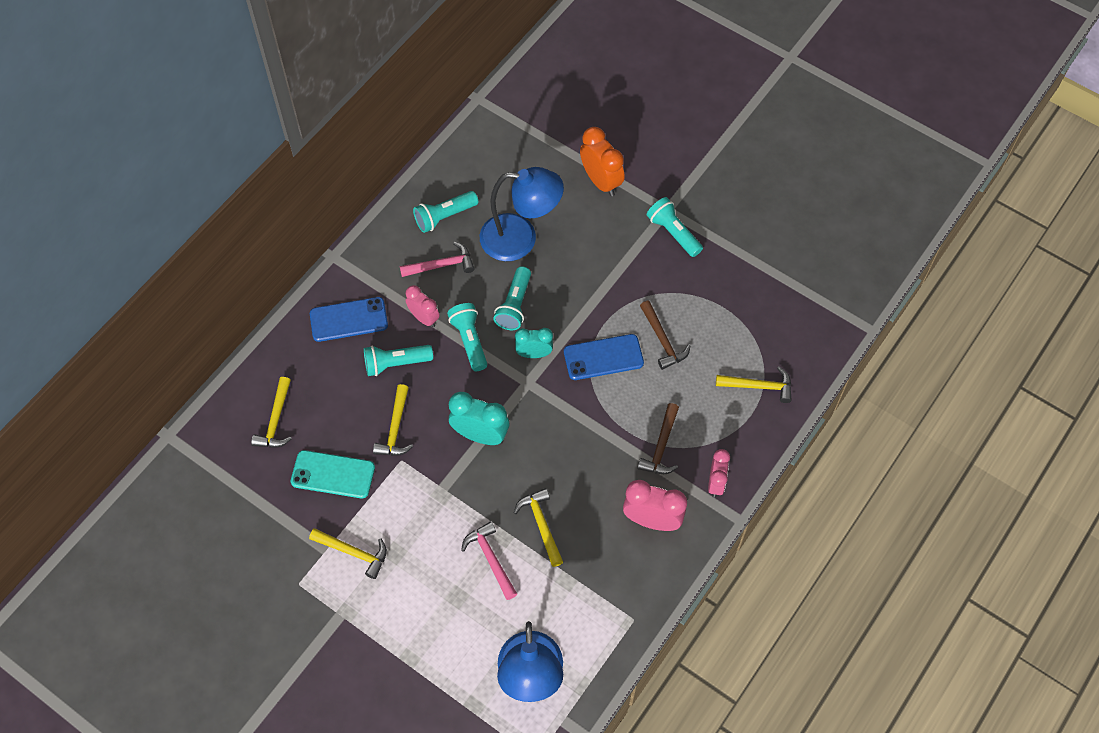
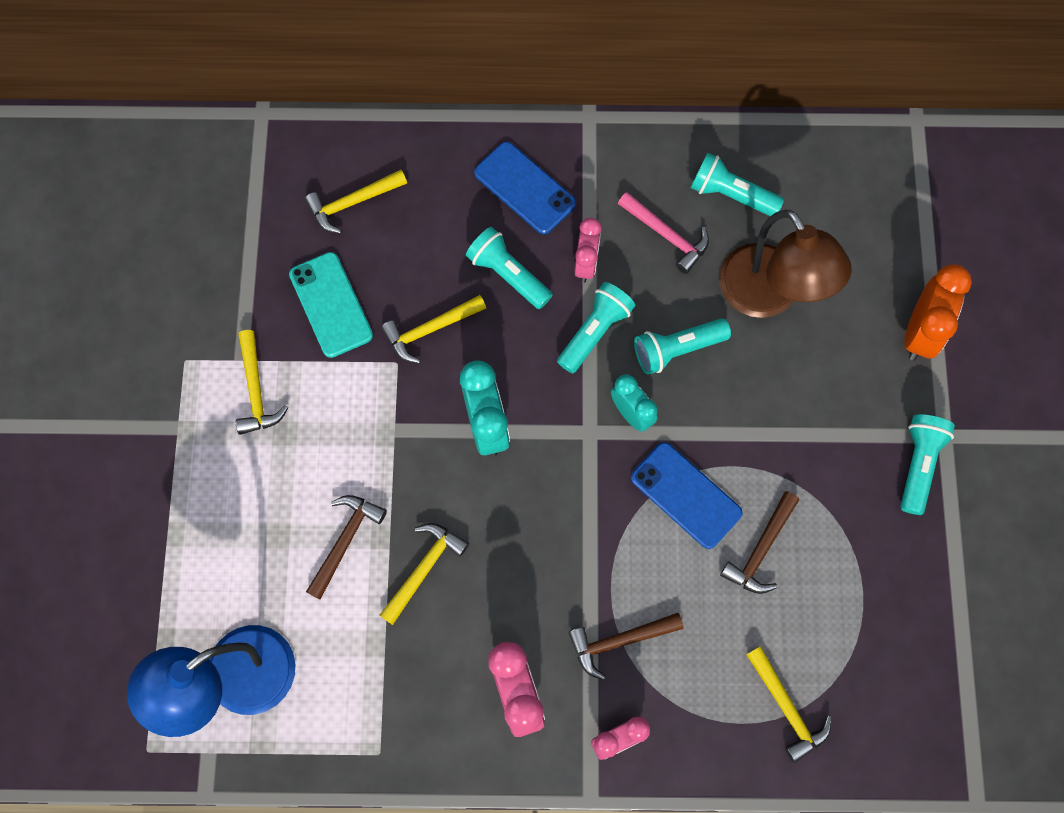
camera: 55 degrees right, 10 degrees up
pink hammer [461,521,517,600] -> brown hammer [306,495,387,600]
blue lamp [480,167,564,261] -> brown lamp [719,210,852,318]

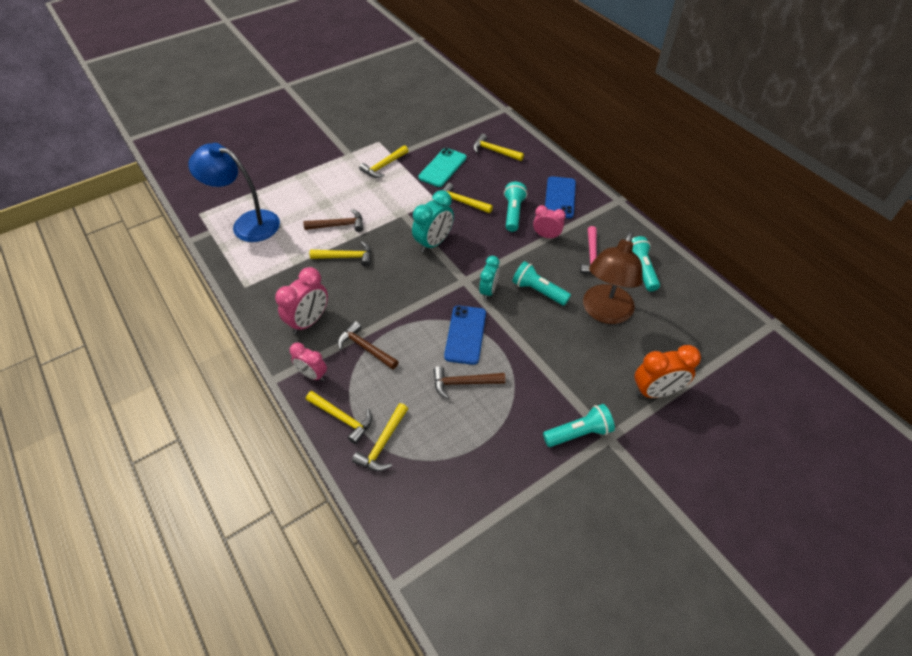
camera: 55 degrees right, 20 degrees down
turquoise flashlight [557,282,636,373] -> none
pink clock [574,218,602,283] -> pink clock turned 135 degrees counterclockwise [533,205,566,239]
none -> yellow hammer [306,391,372,444]

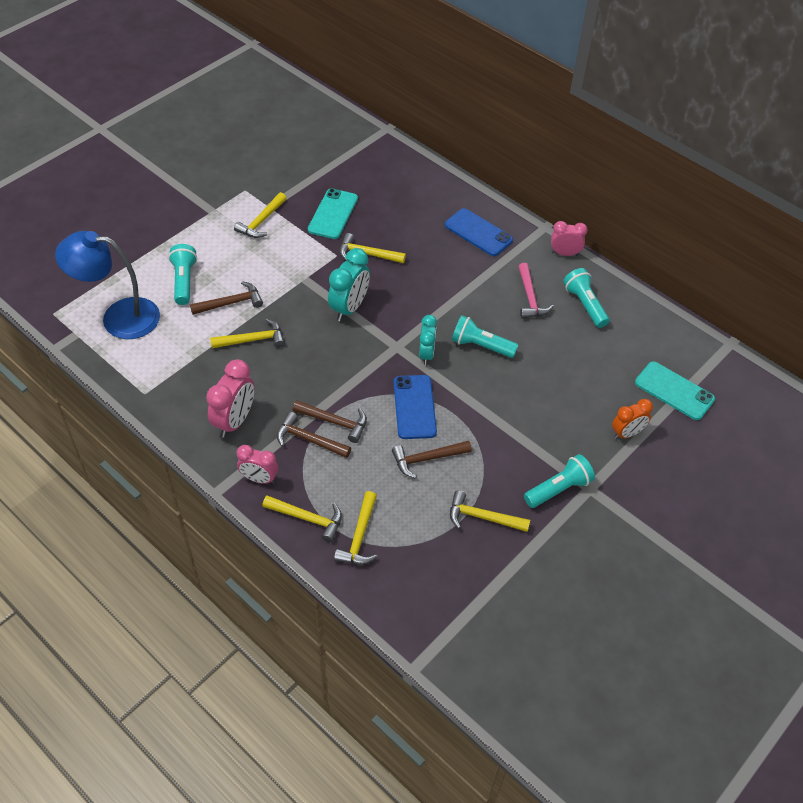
camera: 15 degrees left, 0 degrees up
yellow hammer [473,134,524,161] -> yellow hammer moved to [450,490,530,532]
turquoise flashlight [504,182,527,232] -> turquoise flashlight moved to [168,244,197,305]
pink clock [533,205,566,239] -> pink clock moved to [551,221,588,256]
blue phone [545,176,576,218] -> blue phone turned 45 degrees counterclockwise [445,208,513,256]
brown lamp [583,232,643,324] -> none
orange clock [635,345,701,398] -> orange clock [612,399,653,439], size x0.65
none -> brown hammer [293,400,367,443]
none -> turquoise phone [635,361,715,420]

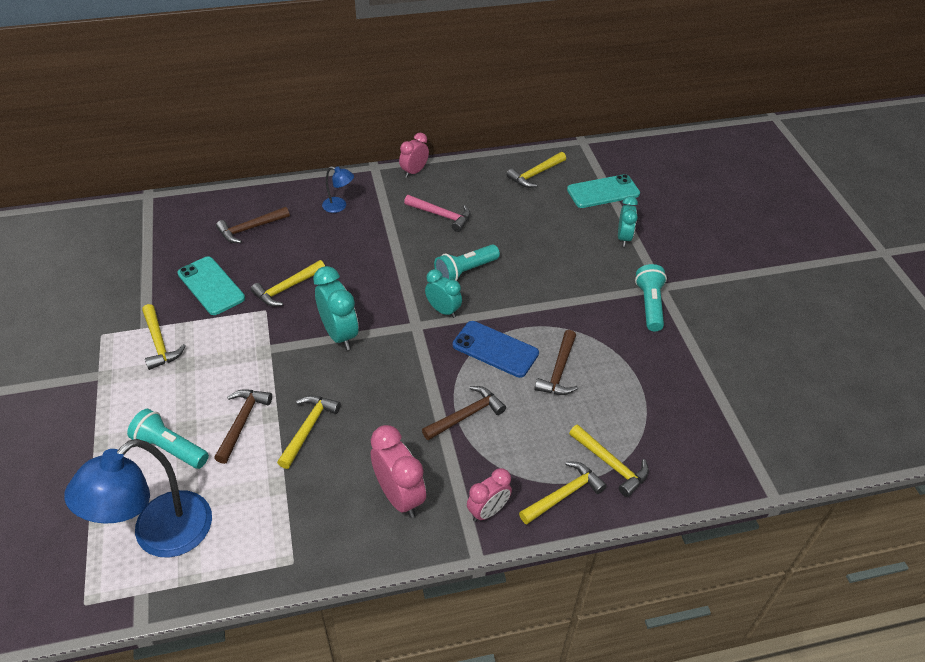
camera: 55 degrees left, 5 degrees down
brown hammer [277,412,351,458] -> brown hammer moved to [216,207,290,243]
blue phone [445,208,513,256] -> blue lamp [322,166,354,213]
yellow hammer [450,490,530,532] -> yellow hammer moved to [507,152,566,188]
turquoise flashlight [563,268,610,328] -> none
orange clock [612,399,653,439] -> turquoise clock [618,196,638,247]

